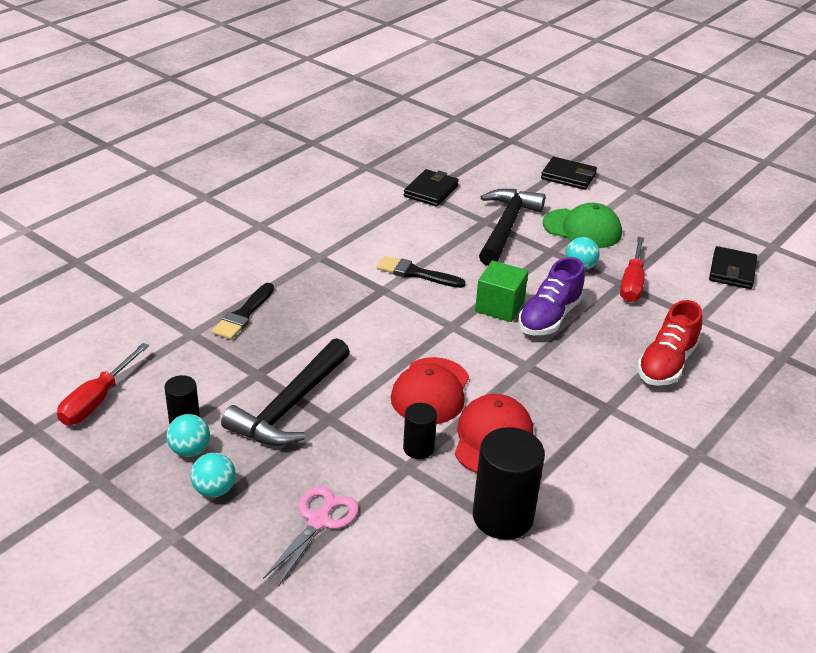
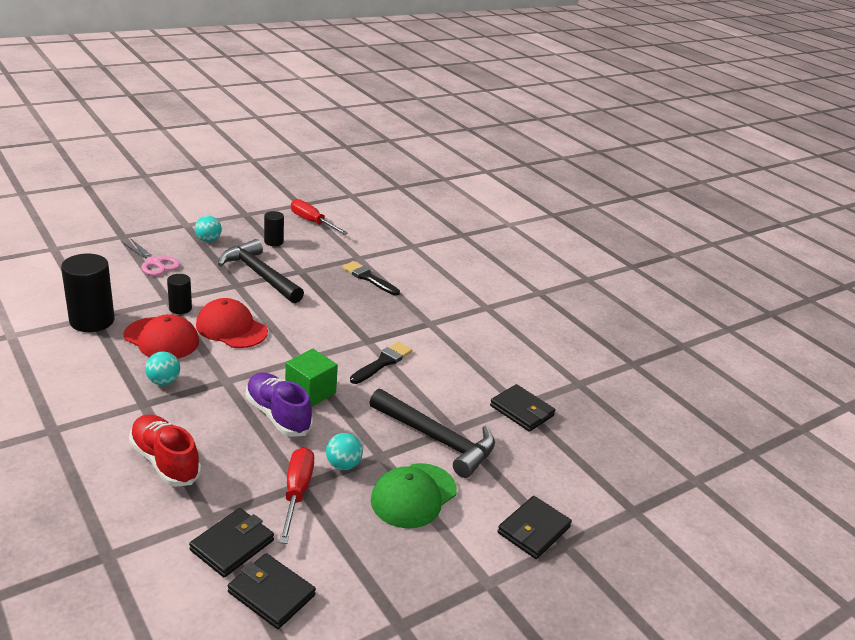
camera: 105 degrees right, 5 degrees down
turquoise ball [166,414,210,457] -> turquoise ball moved to [145,352,180,385]
red screwdriver [620,237,645,302] -> red screwdriver turned 60 degrees clockwise [279,447,314,544]
none -> black wallet [189,508,274,577]

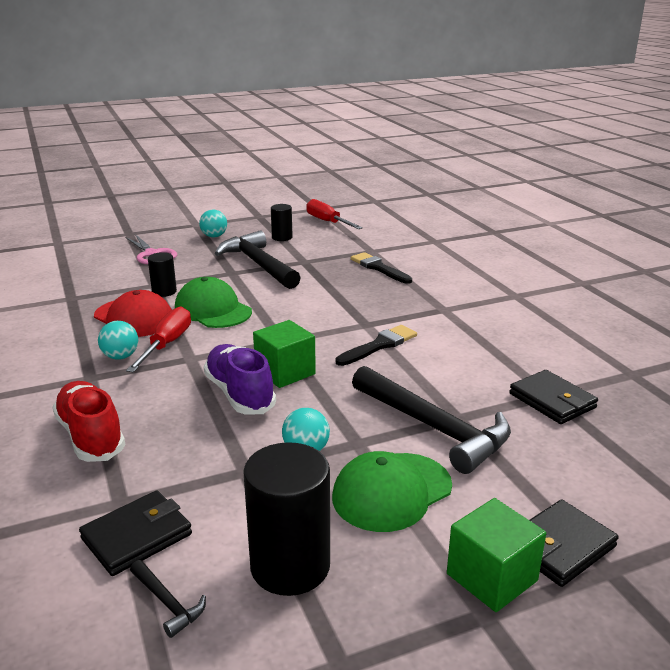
camera: 15 degrees right, 5 degrees down
black cylinder [61,254,115,332] -> black cylinder moved to [243,442,330,596]
red cap [196,298,268,348] -> green cap [175,277,252,328]
black wallet [228,553,316,629] -> black hammer [130,560,206,638]
red screwdriver [279,447,314,544] -> red screwdriver moved to [126,306,191,372]
none -> green cube [447,498,546,612]

